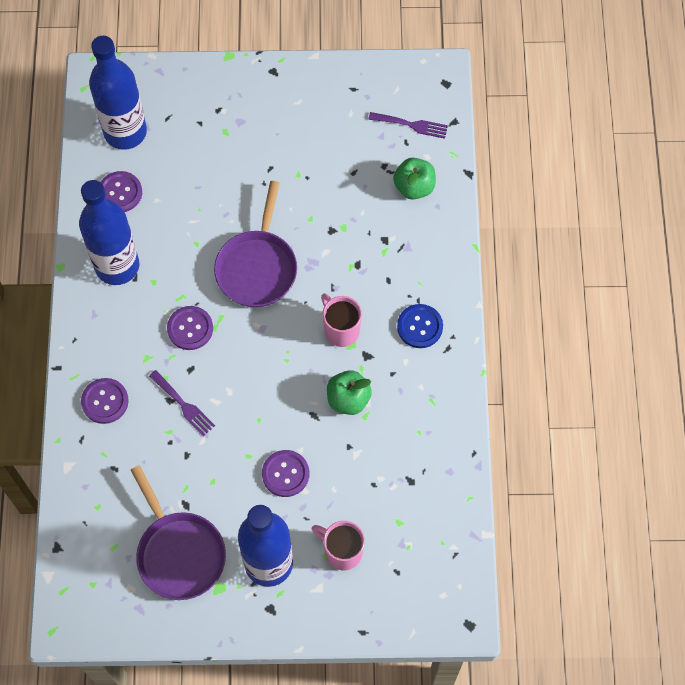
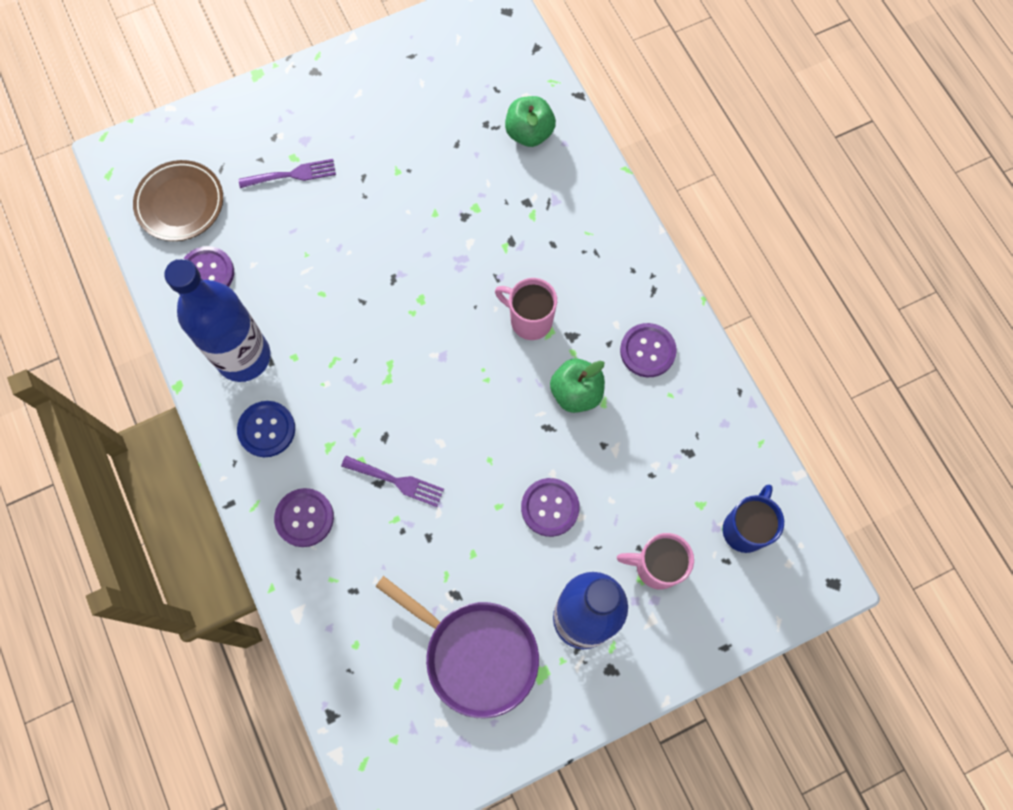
camera: 25 degrees left, 5 degrees up
blue bottle [89,36,147,150] -> brown plate [133,160,223,241]
purple button [167,306,213,350] -> purple button moved to [620,323,677,377]
purple pan [214,181,297,307] -> none
purple fork [368,112,448,139] -> purple fork moved to [239,159,336,188]
blue button [397,304,443,348] -> blue button moved to [237,401,295,457]
none -> blue mug [723,484,784,553]

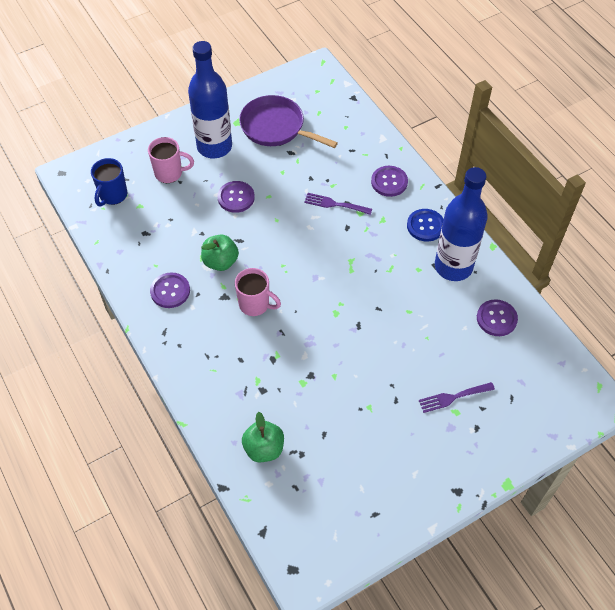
camera: 175 degrees right, 15 degrees down
brown plate [133,160,223,241] -> none

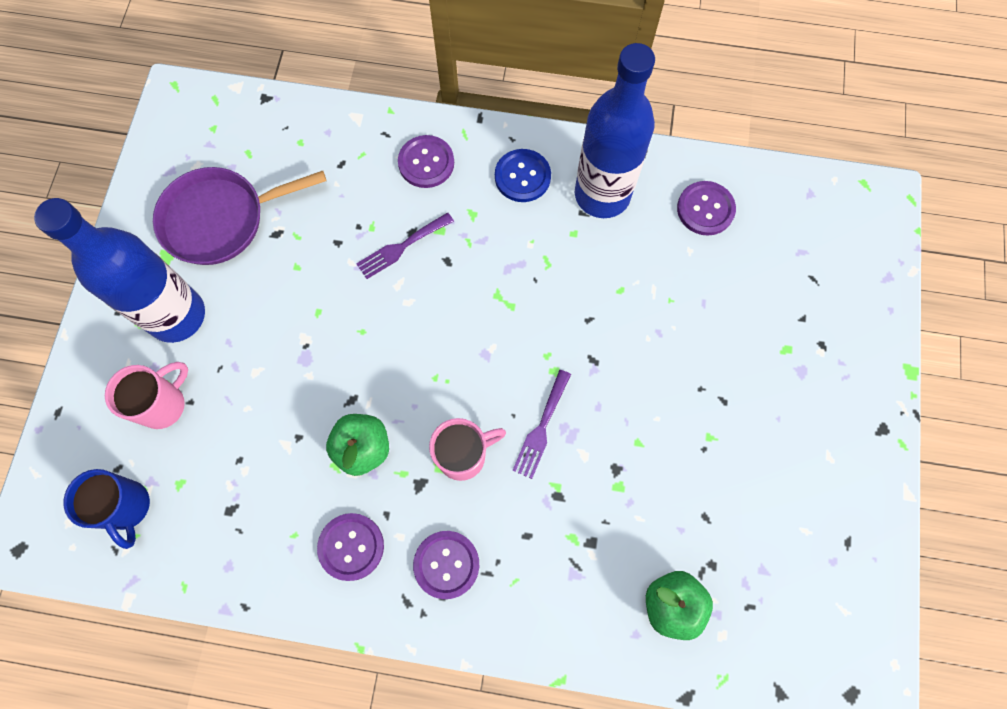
camera: 50 degrees left, 15 degrees up
purple button [217,181,255,213] -> purple button moved to [413,531,479,599]
purple fork [419,382,495,413] -> purple fork moved to [512,370,571,479]

